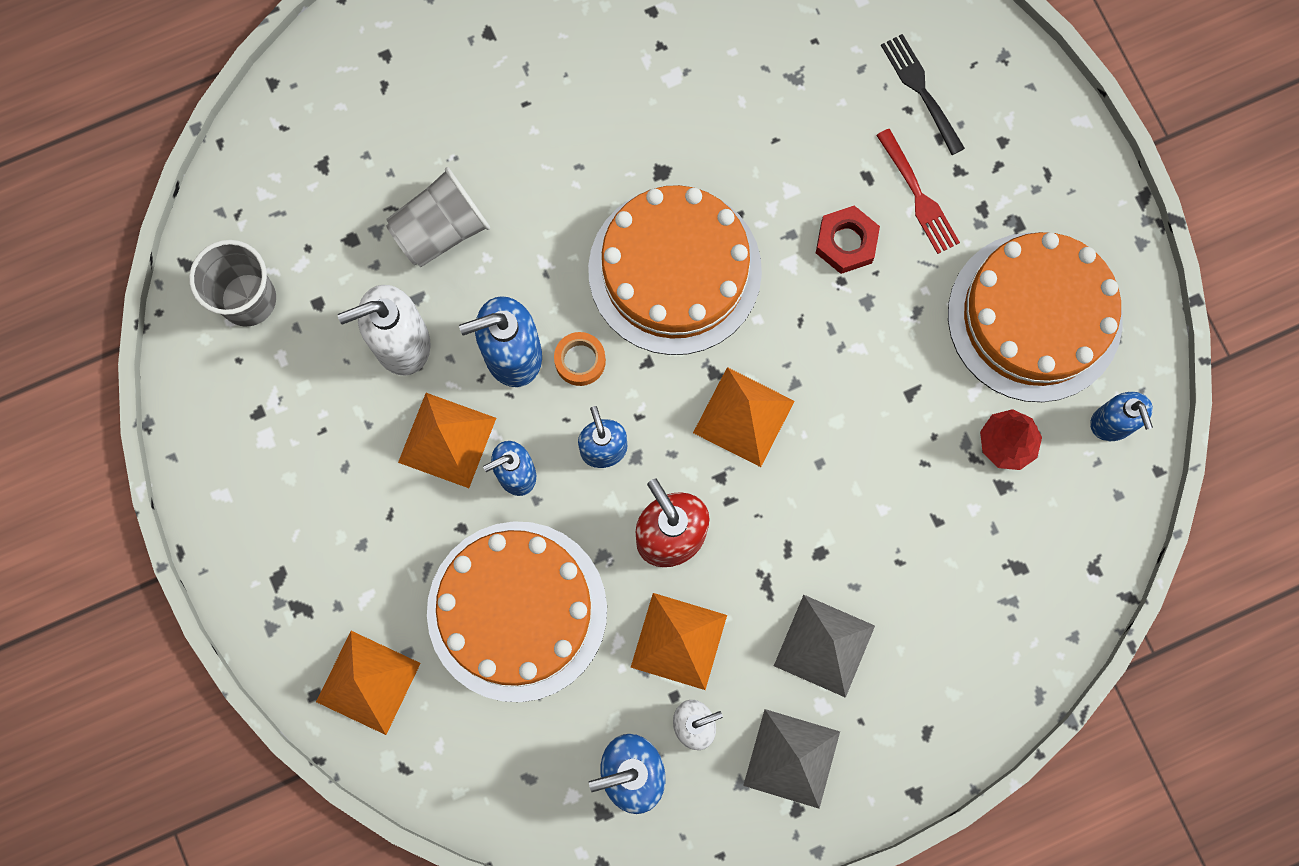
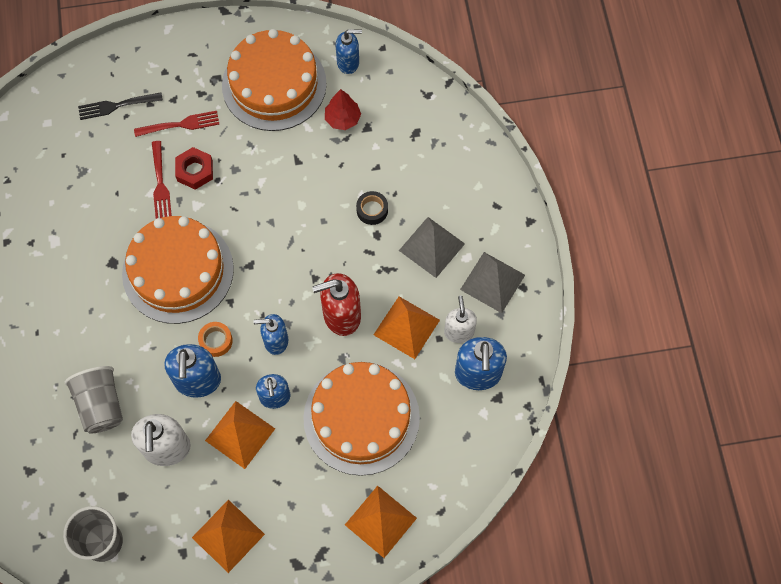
camera: 75 degrees left, 10 degrees down
orange pyramid [693,367,795,467] -> orange pyramid moved to [192,500,265,573]
none -> red fork [152,141,172,219]
none -> black tape [356,191,388,225]

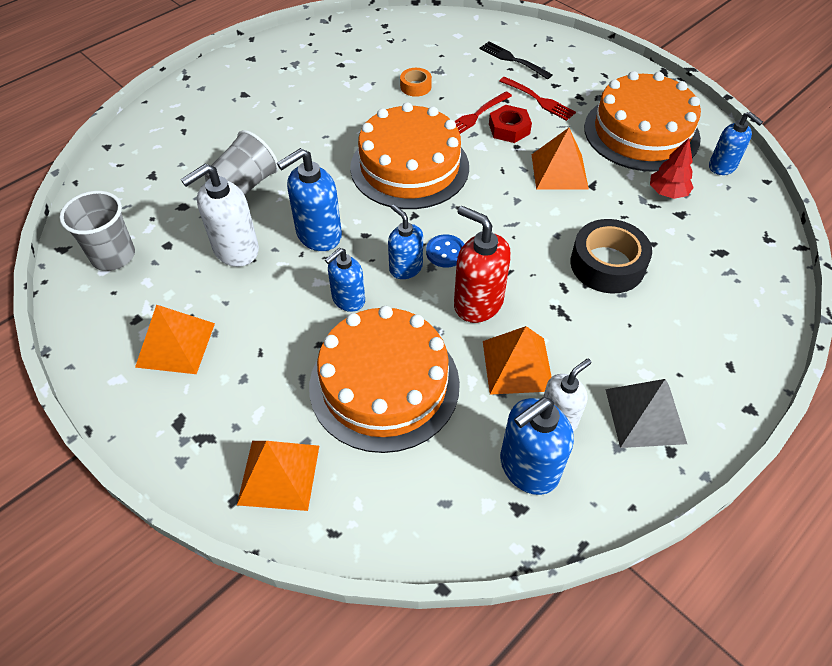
camera: 55 degrees right, 15 degrees down
orange tape [198,322,233,357] -> orange tape moved to [400,68,432,97]
orange pyramid [205,401,275,469] -> orange pyramid moved to [532,128,589,190]
black tape [356,191,388,225] -> black tape [570,219,652,293], size x1.92
grey pyramid [399,217,465,278] -> none
none -> blue button [426,234,464,267]

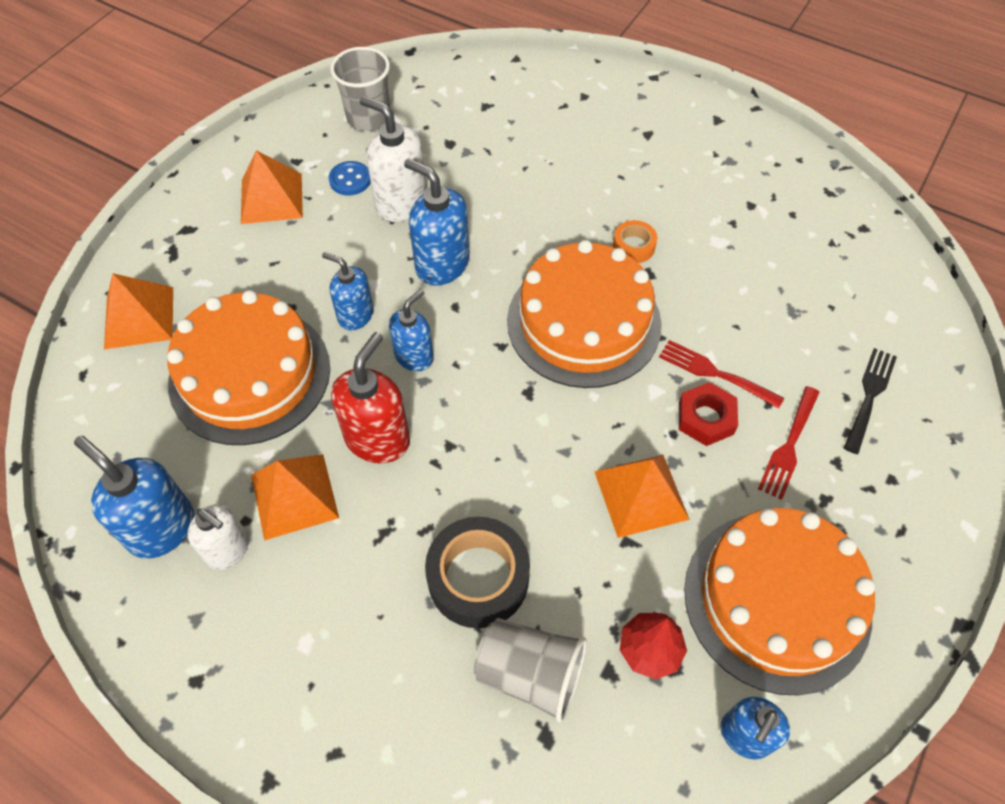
camera: 75 degrees right, 5 degrees up
grey cup [204,130,279,195] -> grey cup moved to [474,618,587,722]
orange tape [400,68,432,97] -> orange tape moved to [613,220,657,263]
blue button [426,234,464,267] -> blue button moved to [329,161,371,195]
grey pyramid [605,379,687,448] -> none

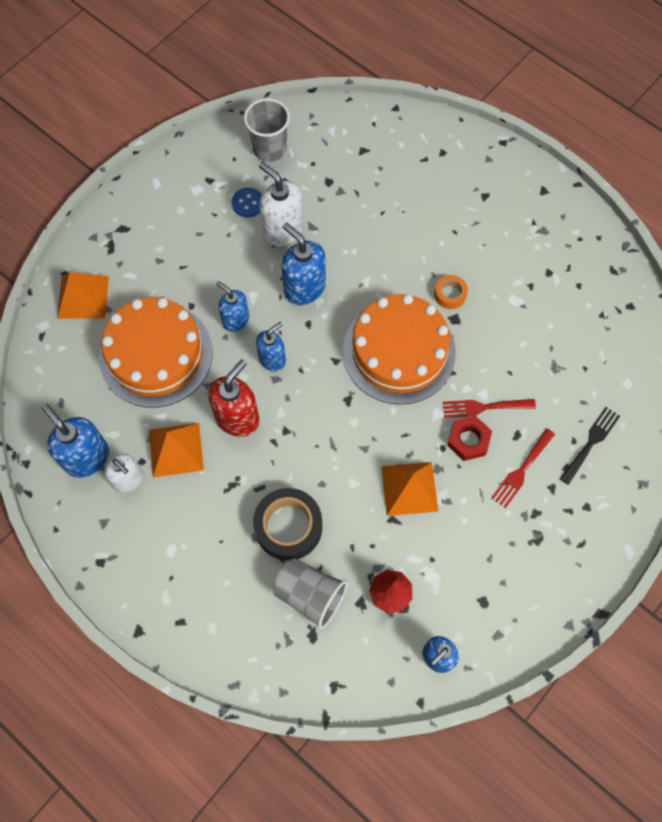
camera: 10 degrees right, 10 degrees up
orange pyramid [241,150,303,224] -> none
red fork [659,340,784,409] -> red fork turned 45 degrees counterclockwise [442,399,536,418]
orange cake [684,508,875,695] -> none

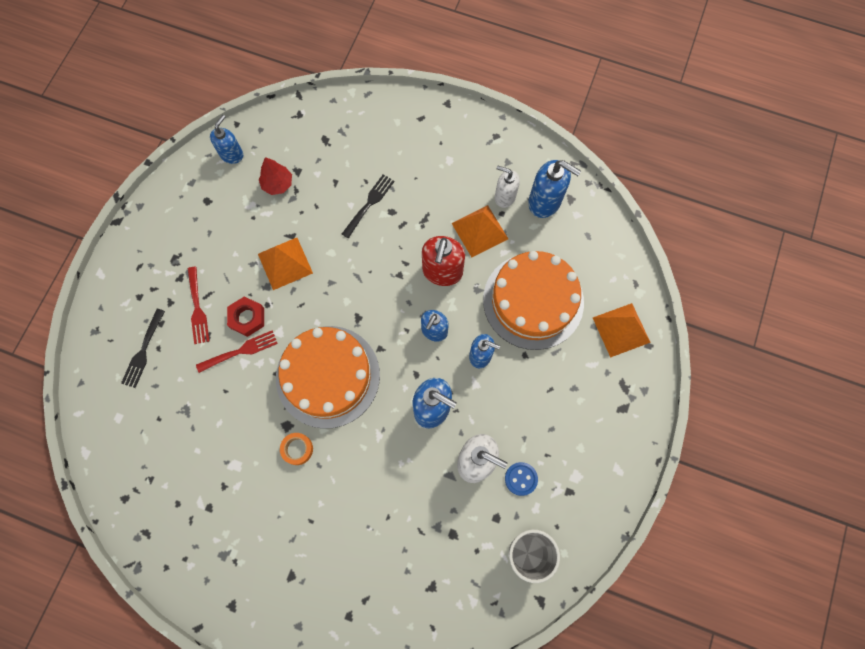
camera: 160 degrees right, 5 degrees up
black tape [253,488,322,561] -> black fork [342,174,395,239]
grey cup [273,558,348,629] -> none
red fork [491,428,555,508] -> red fork turned 150 degrees clockwise [188,267,209,344]

